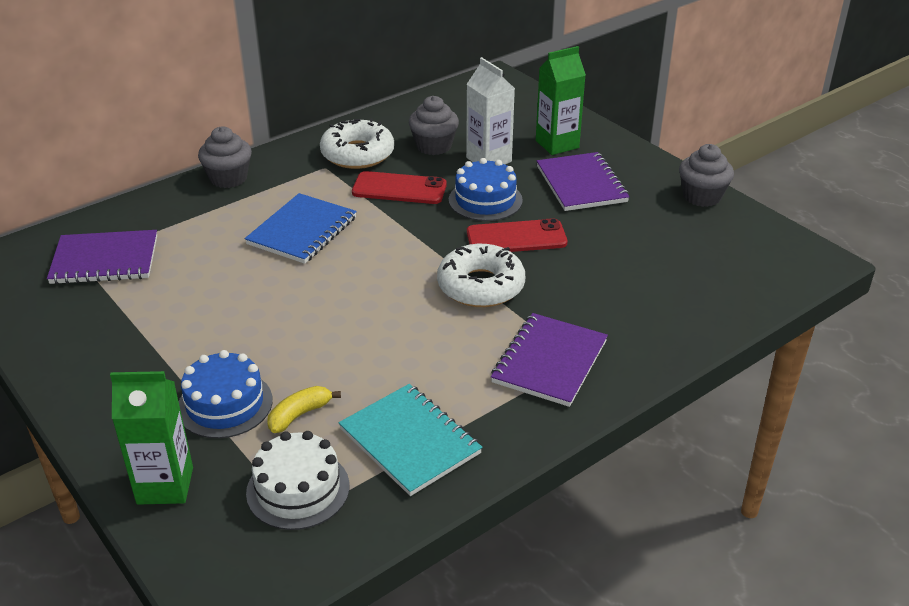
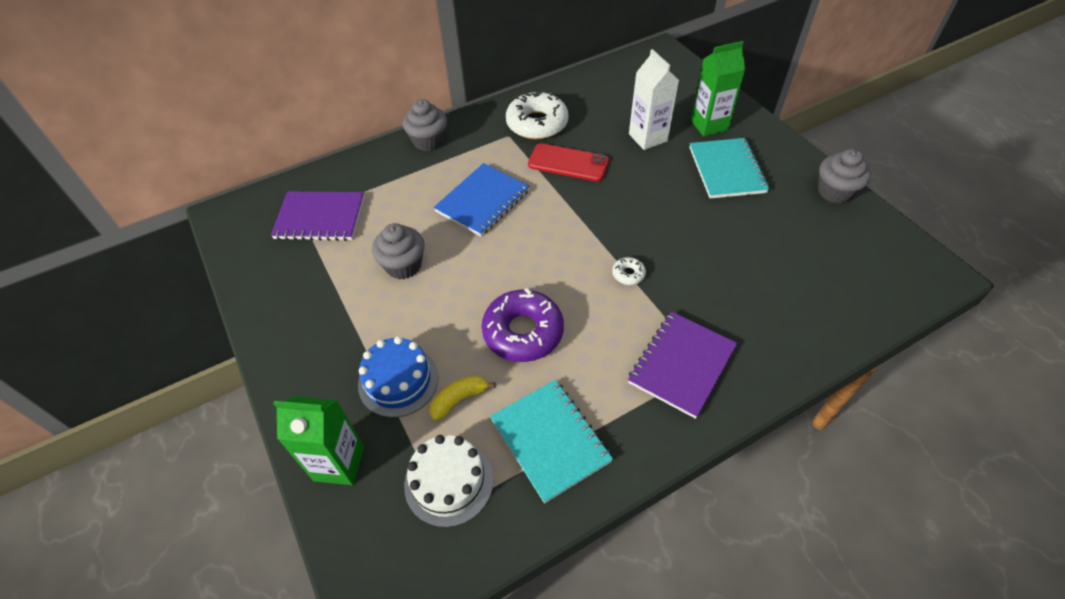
camera: 10 degrees right, 15 degrees up
grey cupcake [409,96,459,155] -> grey cupcake moved to [372,223,425,279]
white donut [437,244,525,307] -> white donut [612,257,646,285], size x0.43
blue cake [449,158,523,221] -> none
red phone [467,218,567,252] -> none
purple notebook [537,152,630,211] -> turquoise notebook [689,138,769,199]
none -> purple donut [481,288,564,362]

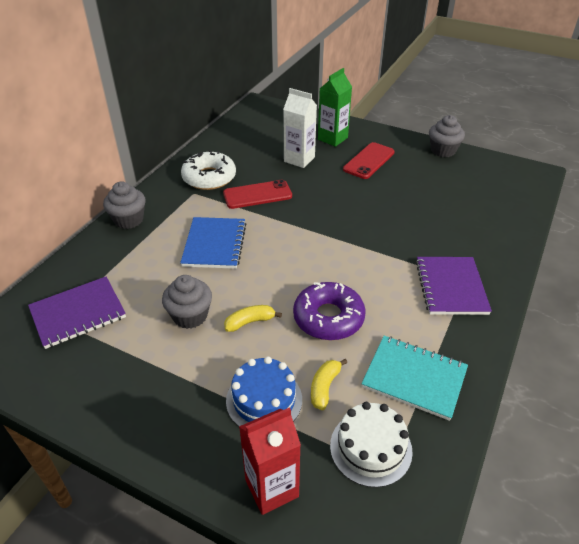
camera: 35 degrees left, 10 degrees down
green carton [273,396,364,485] -> red carton [239,407,301,515]
white donut [612,257,646,285] -> none
turquoise notebook [689,138,769,199] -> red phone [343,142,395,179]
none -> yellow banana [224,305,282,332]

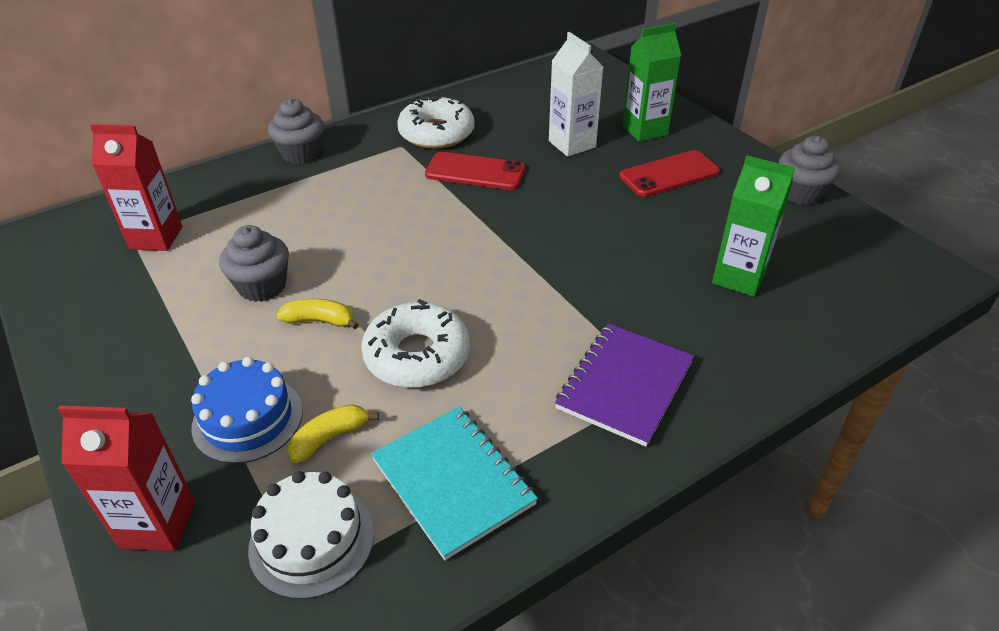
camera: 30 degrees right, 0 degrees up
purple notebook [28,277,126,349] -> red carton [90,124,182,251]
blue notebook [180,217,246,269] -> none
purple donut [293,282,366,340] -> white donut [361,299,470,388]
none -> green carton [712,155,795,297]

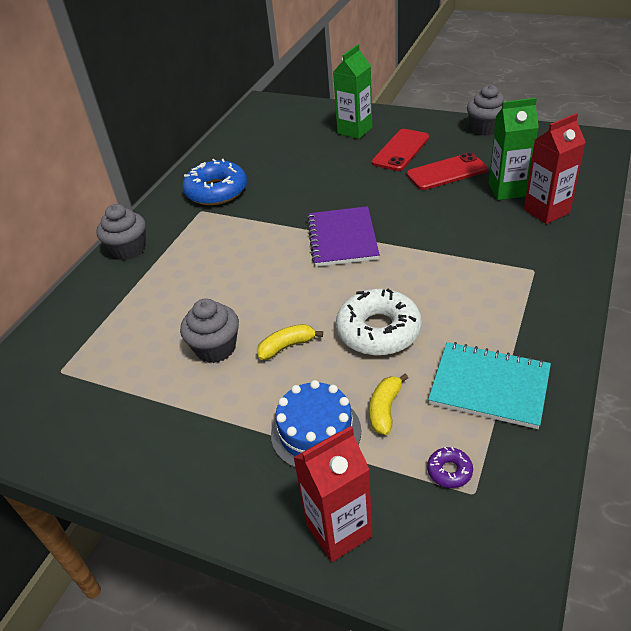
camera: 30 degrees left, 0 degrees up
red carton [90,124,182,251] -> red carton moved to [524,113,586,224]
white cake [248,471,374,599] -> purple donut [427,447,473,488]
white donut [397,96,475,149] -> blue donut [182,159,247,205]
red phone [425,152,525,190] -> red phone moved to [407,153,488,190]
white carton [549,32,603,157] -> none
purple notebook [555,323,694,447] -> purple notebook moved to [307,206,380,267]

